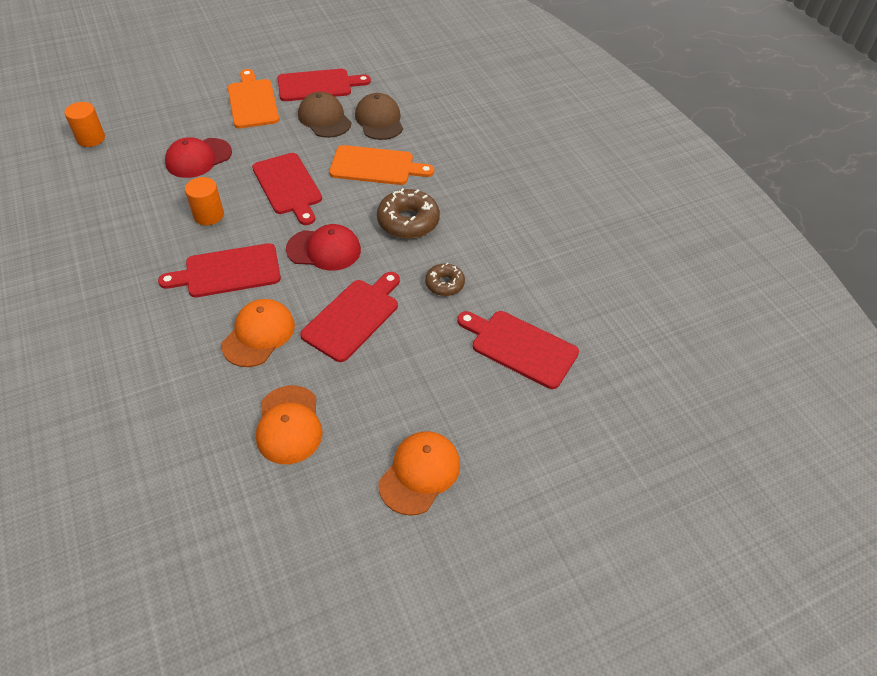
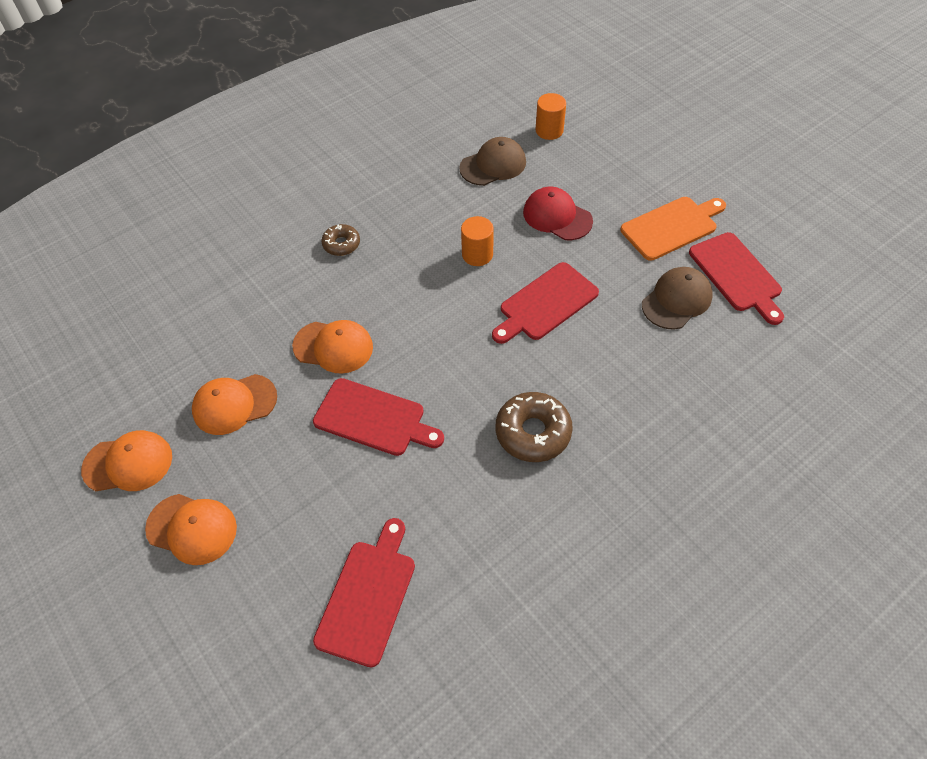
camera: 80 degrees right, 5 degrees up
red cutting board [158,243,281,297] -> none
red cap [286,224,361,271] -> none
orange cutting board [329,145,434,185] -> none
brown cap [355,93,403,140] -> brown cap moved to [459,137,526,186]
brown donut [425,263,465,296] -> brown donut moved to [321,224,360,256]
none -> orange cap [81,430,172,491]

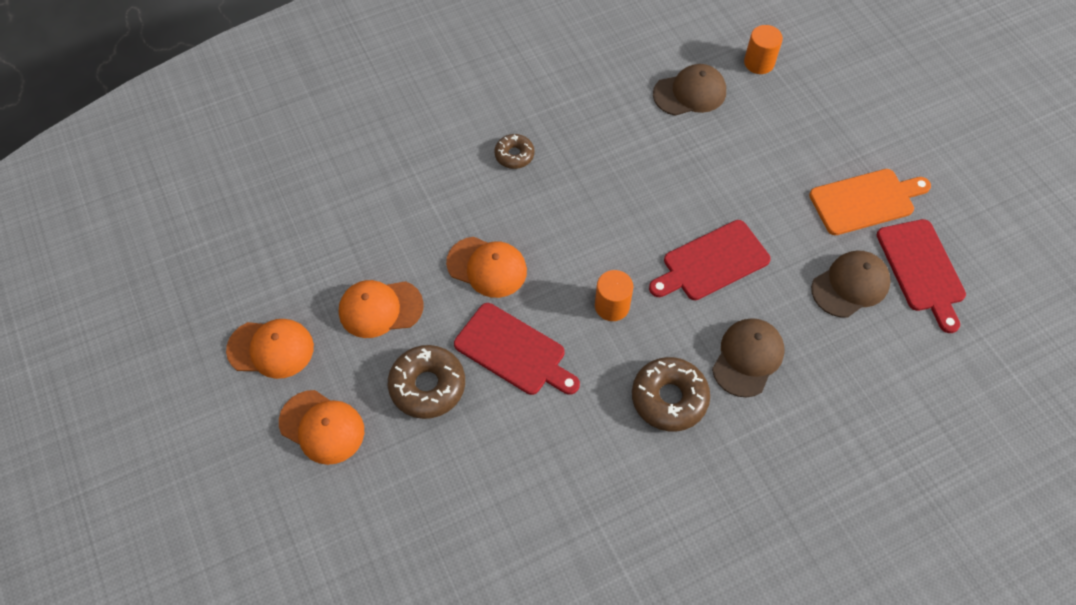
camera: 10 degrees right, 5 degrees up
red cutting board [313,518,415,667] -> none
orange cylinder [461,216,494,266] -> orange cylinder moved to [595,270,633,321]
red cap [523,187,593,240] -> none
none -> brown donut [388,345,465,419]
none -> brown cap [712,318,784,397]

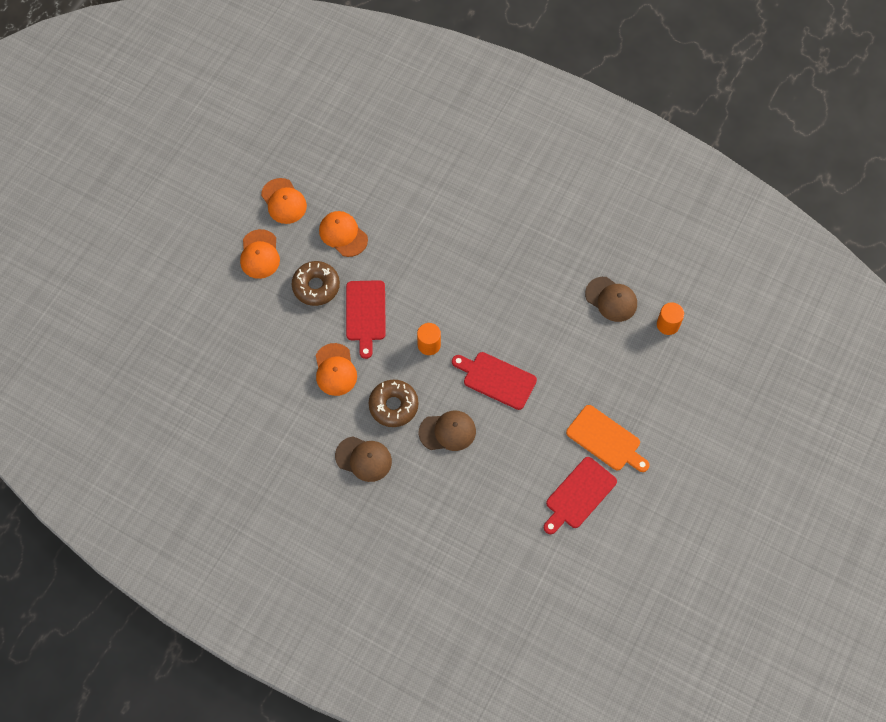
camera: 55 degrees right, 5 degrees up
orange cap [446,237,527,298] -> orange cap moved to [316,343,357,396]
brown donut [494,134,534,169] -> none
brown cap [811,251,891,318] -> brown cap moved to [335,436,392,482]

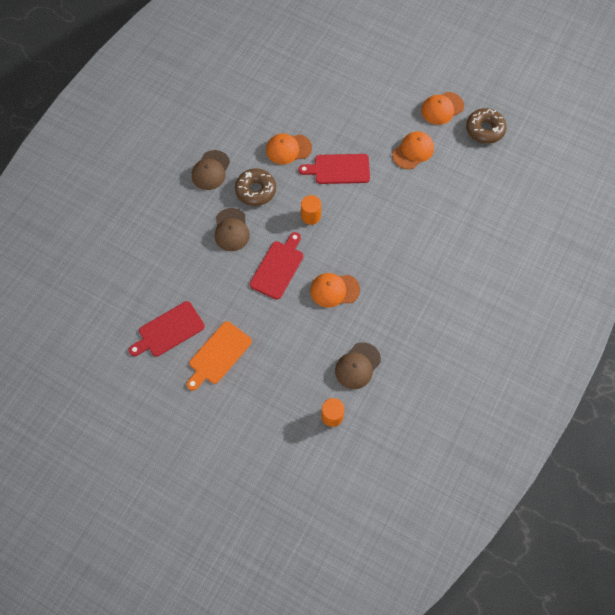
camera: 90 degrees right, 0 degrees up
orange cap [240,229,280,279] -> orange cap moved to [310,273,360,308]
brown donut [292,261,340,306] -> brown donut moved to [466,108,507,144]
red cutting board [544,457,617,534] -> red cutting board turned 75 degrees counterclockwise [129,301,205,357]

